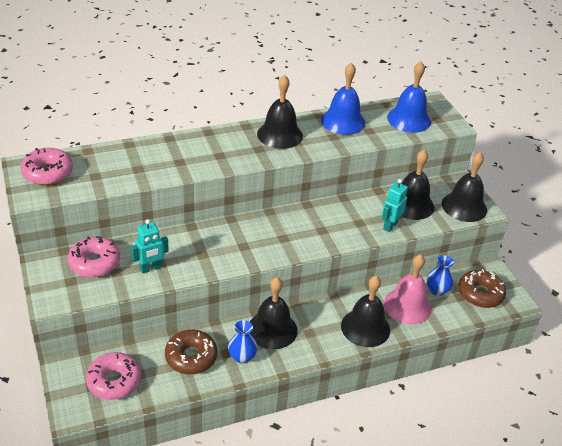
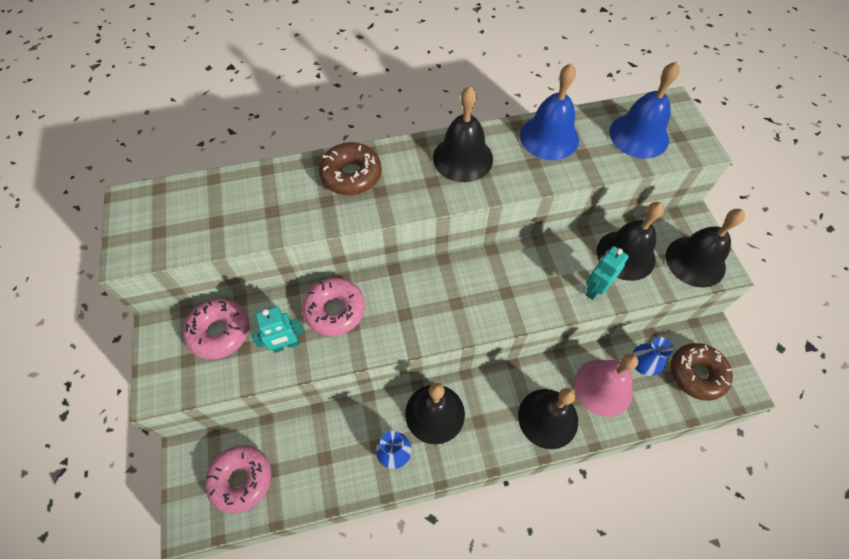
camera: 10 degrees right, 20 degrees up
pink donut [20,148,73,185] -> pink donut moved to [302,277,365,336]
brown donut [165,330,217,374] -> brown donut moved to [319,142,382,195]

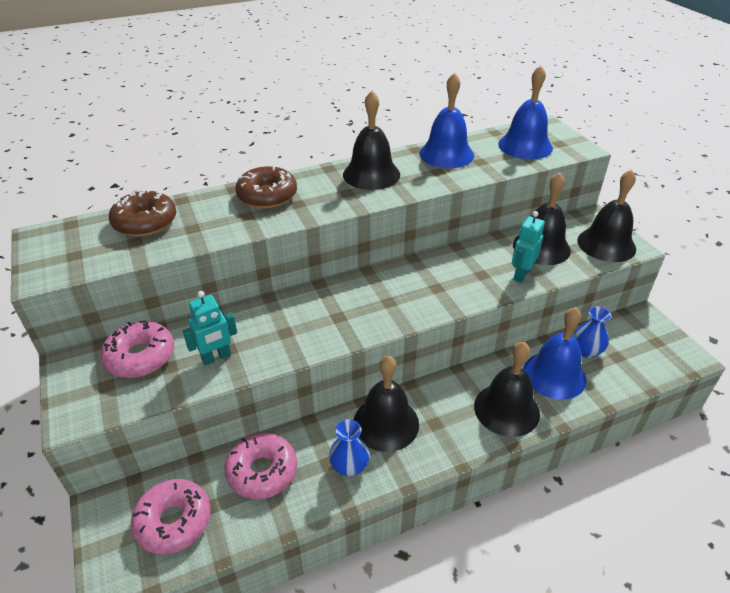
camera: 10 degrees left, 20 degrees down
pink donut [302,277,365,336] -> pink donut moved to [224,433,297,499]
pink bell [574,354,638,417] -> blue bell [523,307,586,400]
brown donut [670,343,733,401] -> brown donut moved to [109,189,176,237]

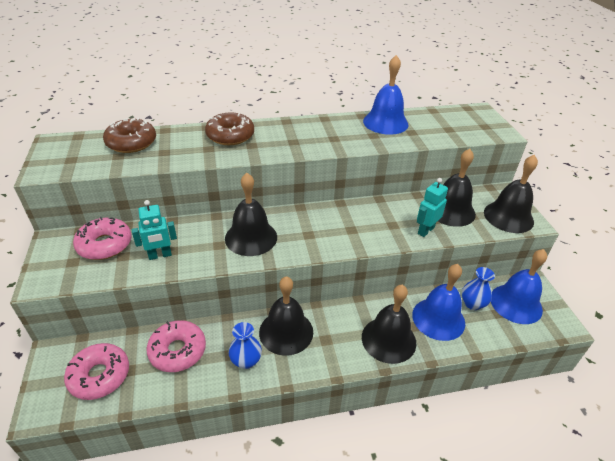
camera: 10 degrees right, 0 degrees up
black bell [343,91,400,190] -> black bell moved to [225,173,277,256]
blue bell [498,65,553,160] -> blue bell moved to [491,249,547,324]

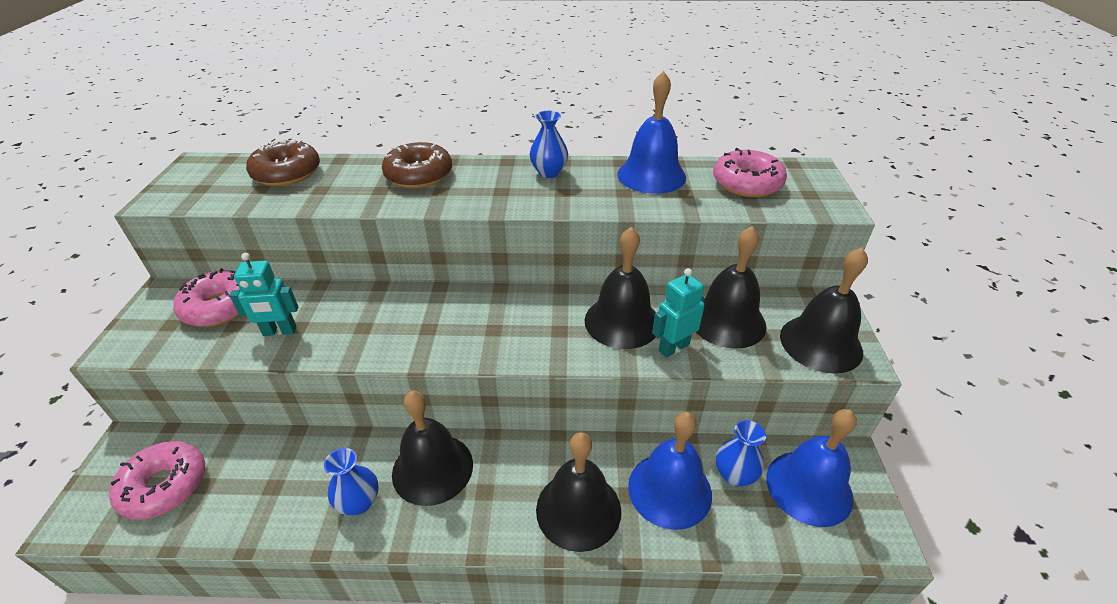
camera: 15 degrees right, 0 degrees up
pink donut [147,320,206,372] -> pink donut moved to [713,148,787,197]
black bell [225,173,277,256] -> black bell moved to [585,227,656,349]
none -> blue vase [530,111,568,178]

